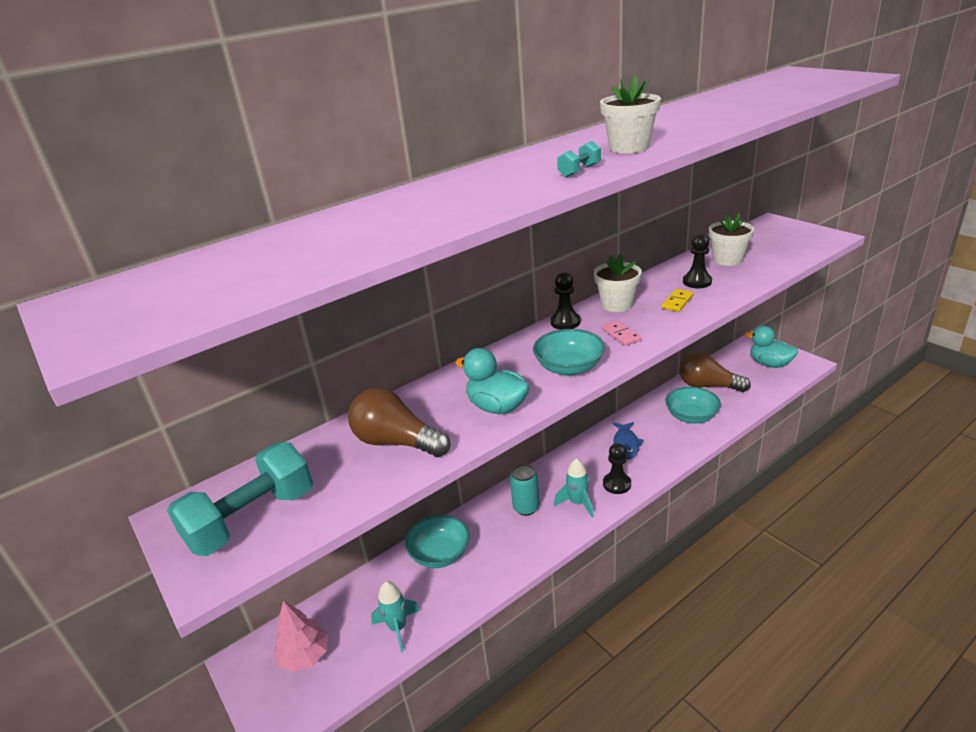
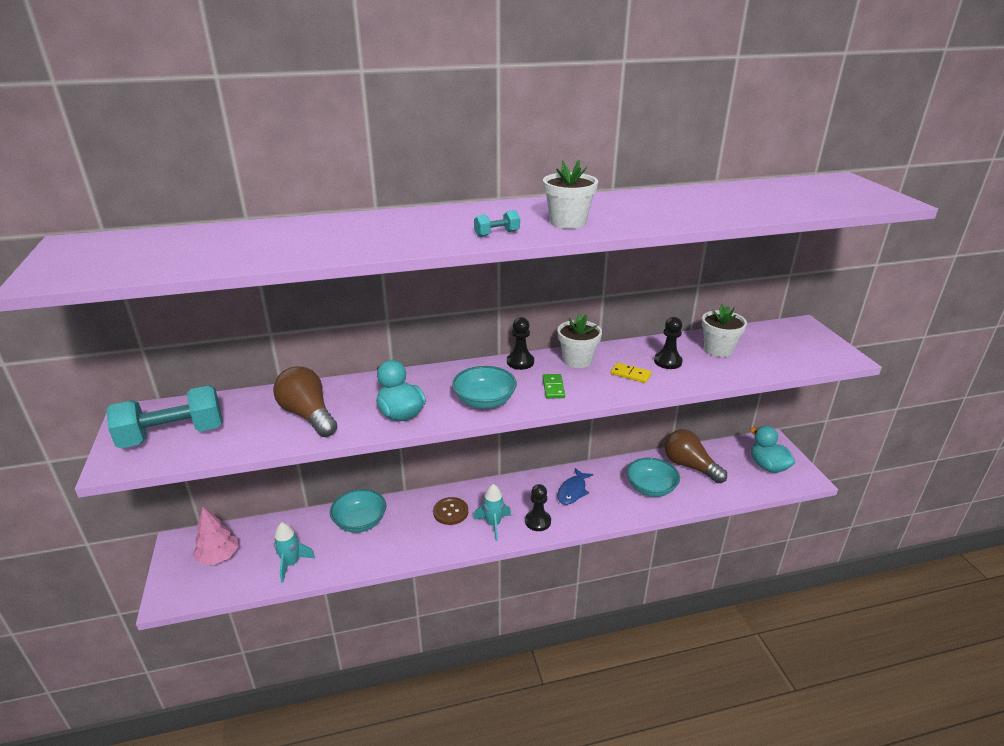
camera: 20 degrees right, 0 degrees up
turquoise can [510,464,540,516] -> brown button [433,497,468,525]
pink domino [602,320,642,346] -> green domino [543,374,565,399]
yellow domino [661,289,694,312] -> yellow domino turned 60 degrees clockwise [611,362,652,383]

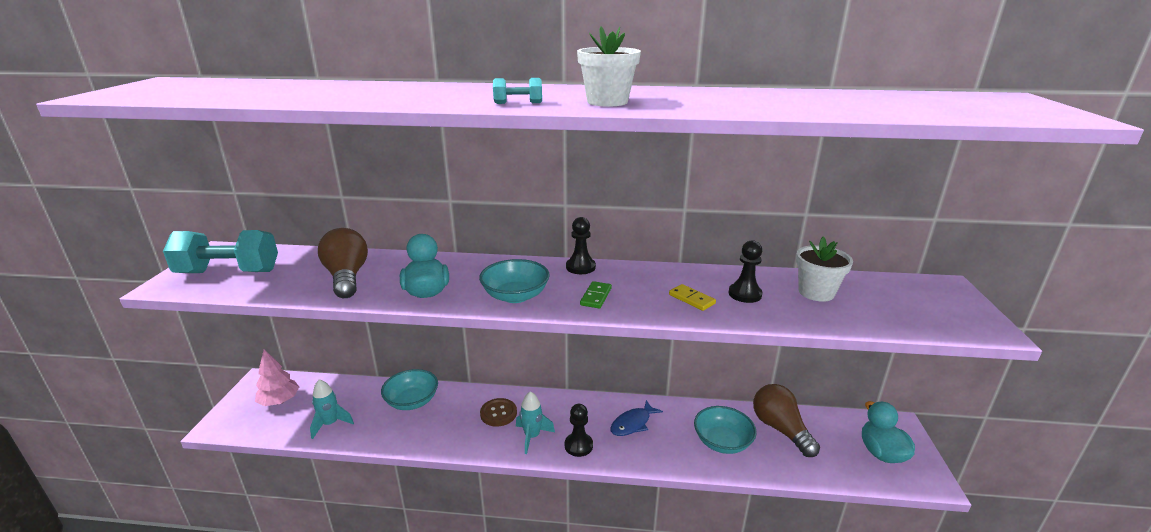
camera: 20 degrees right, 5 degrees down
white flower pot [557,314,602,368] -> none

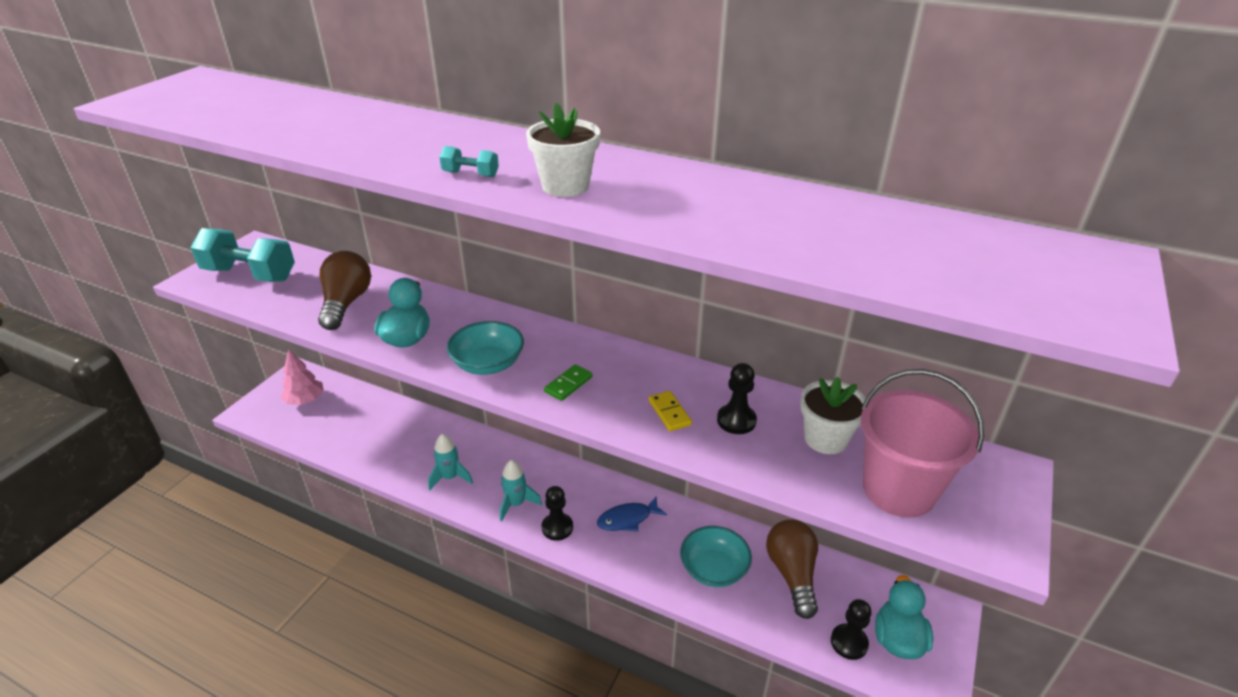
camera: 20 degrees right, 10 degrees up
turquoise rocket [310,379,354,439] -> turquoise rocket moved to [428,434,473,491]
turquoise bowl [381,369,438,410] -> none
brown button [480,398,517,427] -> none
black pawn [566,217,596,274] -> black pawn moved to [831,599,872,660]
none -> pink bucket [861,369,984,518]

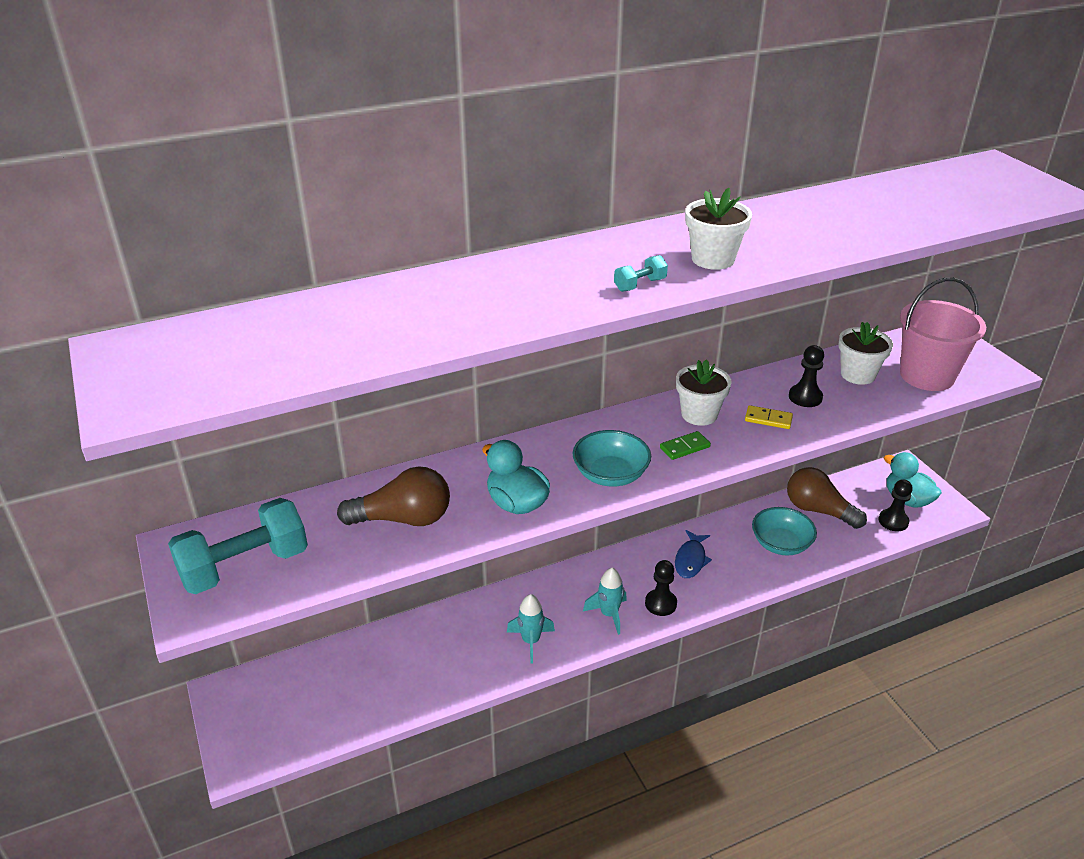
camera: 50 degrees left, 0 degrees up
pink tree [281,349,324,405] -> none
brown light bulb [318,251,371,330] -> brown light bulb turned 135 degrees clockwise [337,466,450,526]
green domino [544,364,593,401] -> green domino turned 75 degrees clockwise [660,431,711,460]
none -> white flower pot [676,359,732,426]

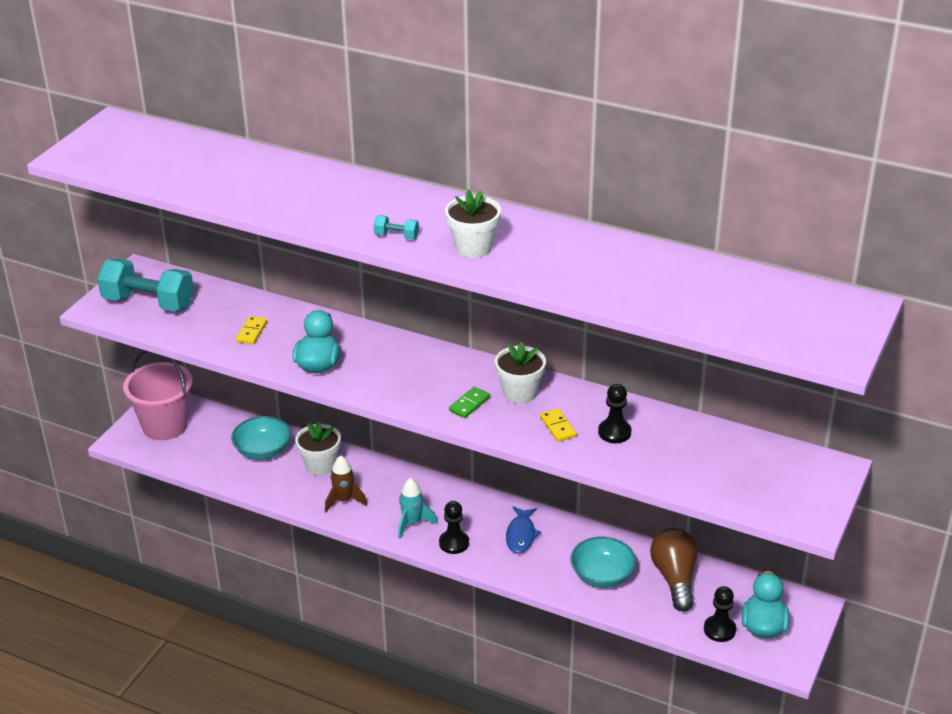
camera: 50 degrees right, 0 degrees up
brown light bulb [337,466,450,526] -> yellow domino [236,316,268,344]
turquoise rocket [507,594,555,664] -> brown rocket [325,455,367,512]
turquoise bowl [573,430,651,487] -> turquoise bowl moved to [231,416,291,460]
green domino [660,431,711,460] -> green domino turned 75 degrees counterclockwise [449,387,490,418]
blue fish [675,530,712,578] -> blue fish turned 60 degrees counterclockwise [506,506,541,554]
white flower pot [838,322,893,385] -> white flower pot moved to [295,421,341,475]
pink bucket [900,278,986,391] -> pink bucket moved to [123,350,193,440]

